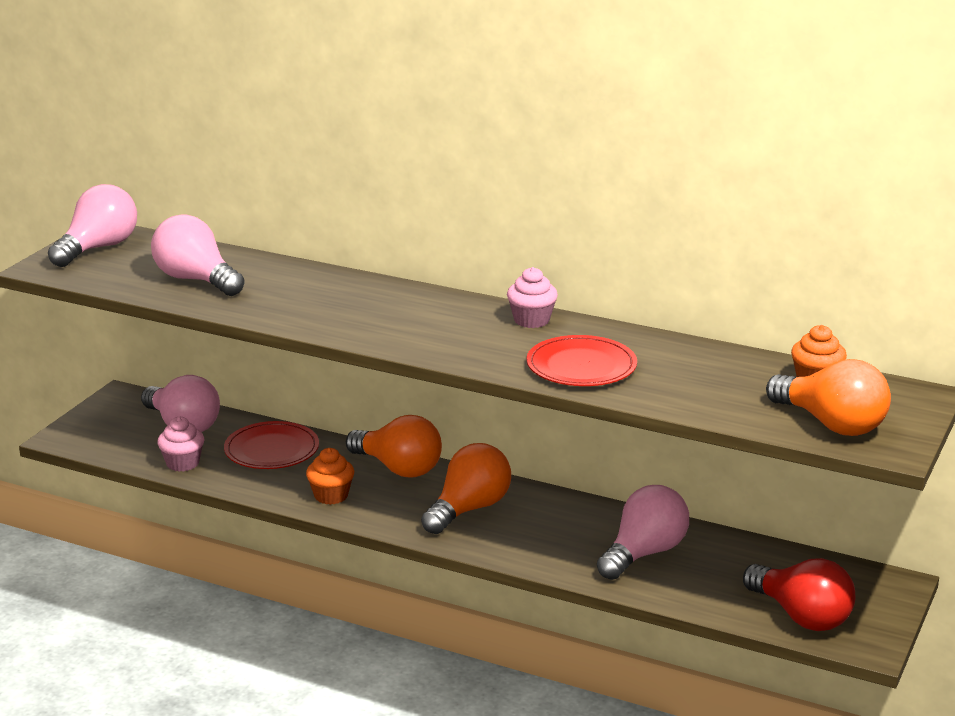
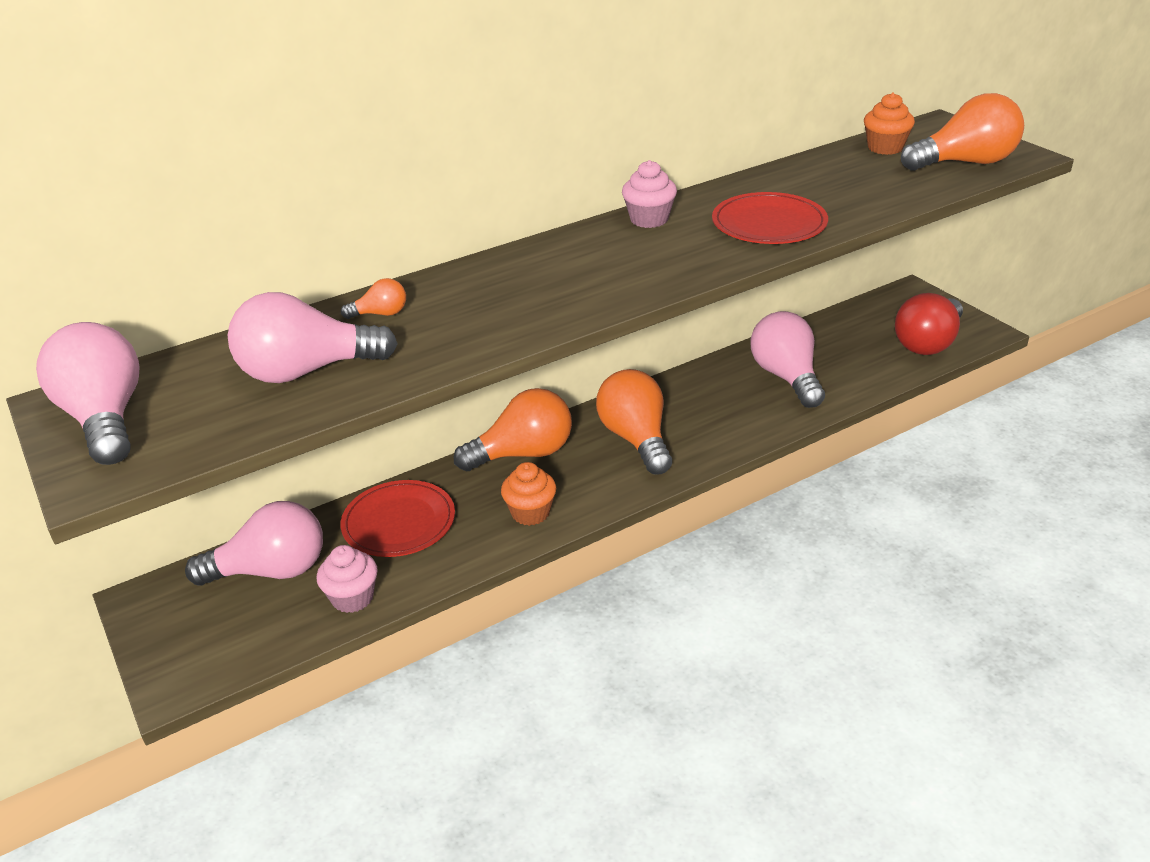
camera: 55 degrees left, 10 degrees up
red light bulb [743,558,855,631] -> red light bulb turned 135 degrees clockwise [895,293,963,355]
none -> orange light bulb [341,278,406,319]

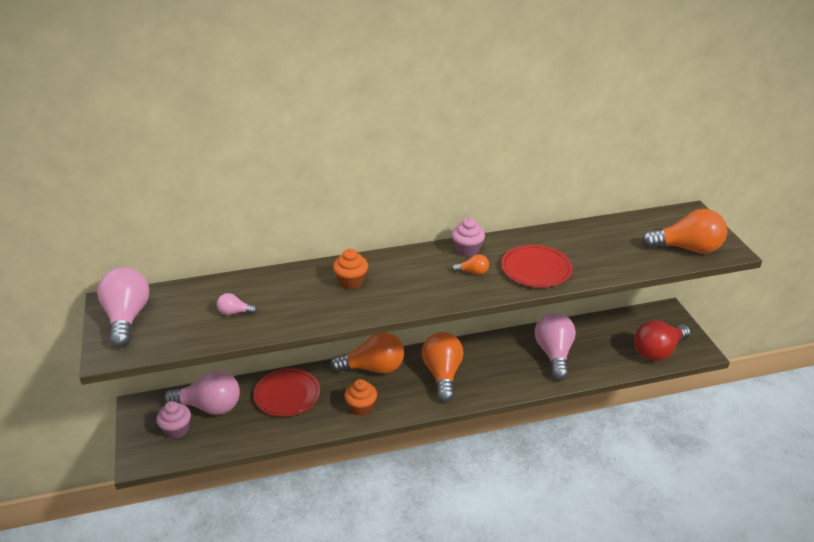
camera: 15 degrees right, 0 degrees up
pink light bulb [227,292,398,383] -> pink light bulb [217,293,257,315], size x0.45
pink cupcake [317,545,378,613] -> pink cupcake moved to [156,401,191,439]
orange light bulb [341,278,406,319] -> orange light bulb moved to [452,254,489,275]
orange cupcake [864,93,915,155] -> orange cupcake moved to [333,249,368,289]

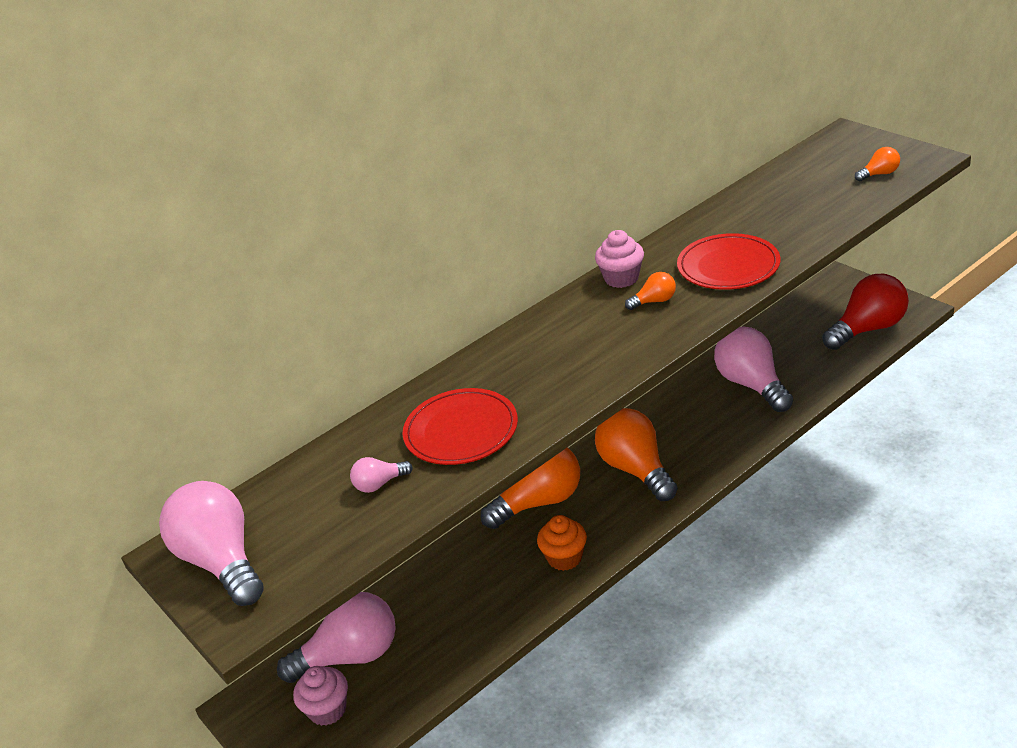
camera: 20 degrees left, 0 degrees up
red plate [253,368,320,417] -> red plate moved to [403,388,518,465]
orange cupcake [333,249,368,289] -> none
red light bulb [634,320,691,361] -> red light bulb turned 150 degrees counterclockwise [822,274,909,350]
orange light bulb [642,209,727,254] -> orange light bulb [855,147,900,181], size x0.45

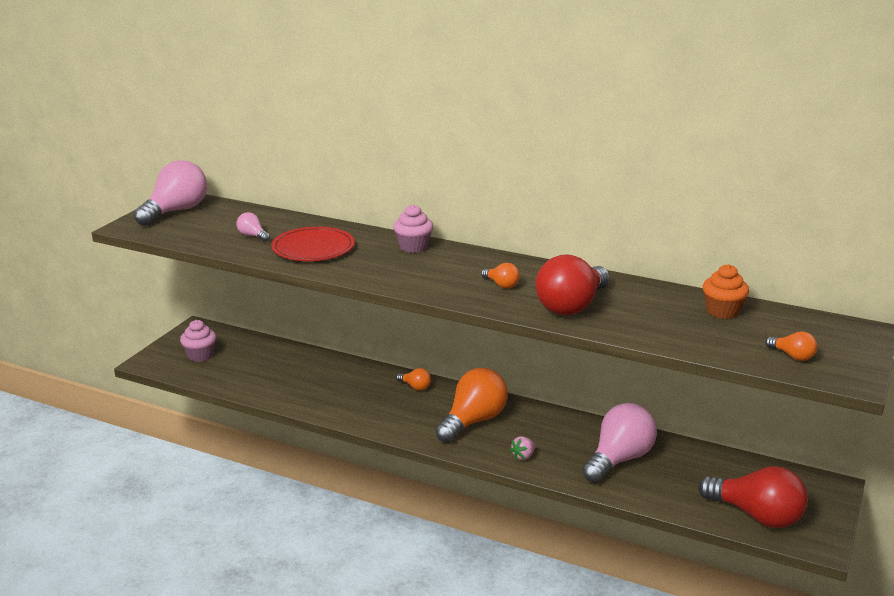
camera: 60 degrees right, 10 degrees down
pink light bulb [277,592,396,683] -> none
orange light bulb [481,448,580,529] -> orange light bulb [396,368,431,391], size x0.45
orange cupcake [537,515,587,571] -> orange cupcake moved to [703,264,749,319]
pink cupcake [595,230,644,288] -> pink cupcake moved to [393,204,433,253]
red plate [677,233,780,290] -> red light bulb [535,254,610,315]
none -> pink strawberry [510,436,536,460]

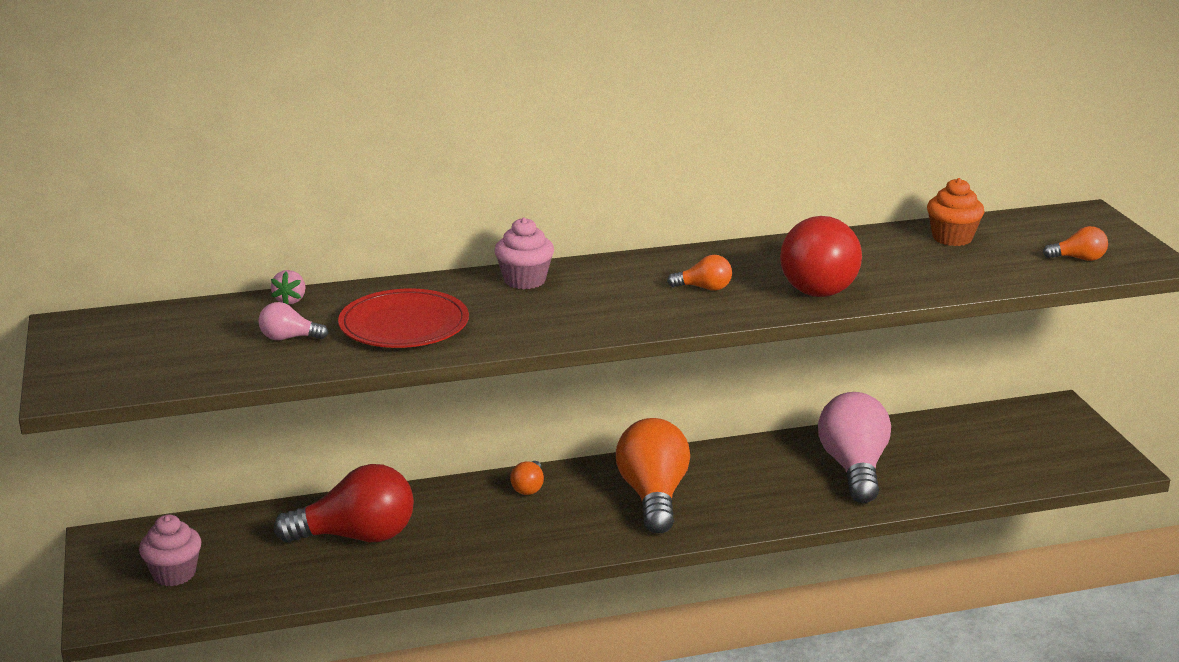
camera: 40 degrees left, 0 degrees up
pink light bulb [134,160,207,226] -> none
orange light bulb [396,368,431,391] -> orange light bulb turned 105 degrees clockwise [510,461,544,495]
pink strawberry [510,436,536,460] -> pink strawberry moved to [271,270,306,305]
red light bulb [698,466,808,528] -> red light bulb moved to [274,464,414,543]

